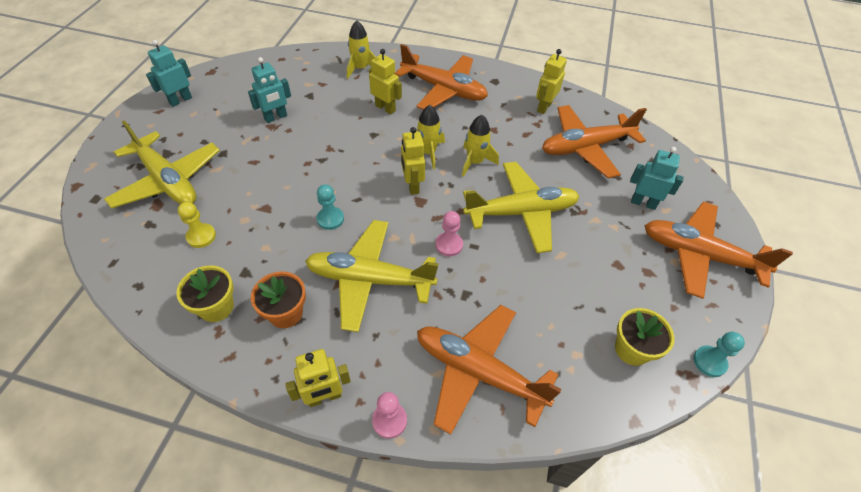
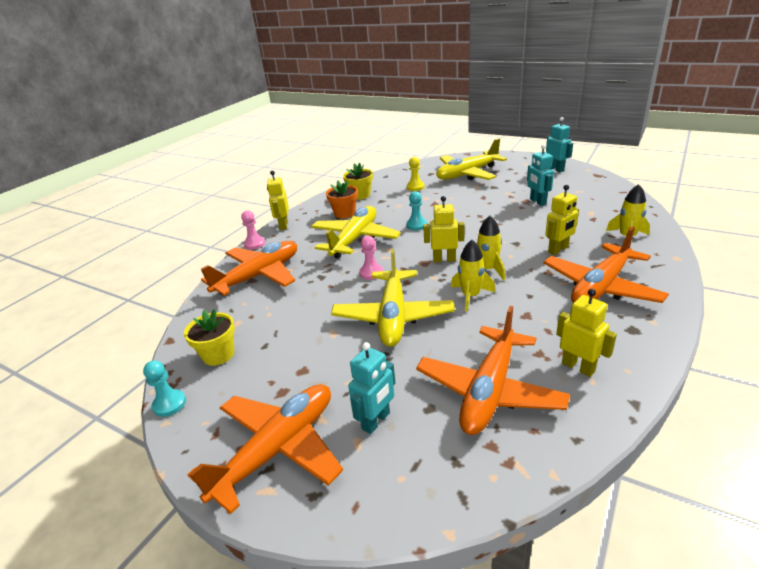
camera: 110 degrees right, 20 degrees down
orange plane [542,105,647,178] -> orange plane turned 150 degrees counterclockwise [416,306,570,435]

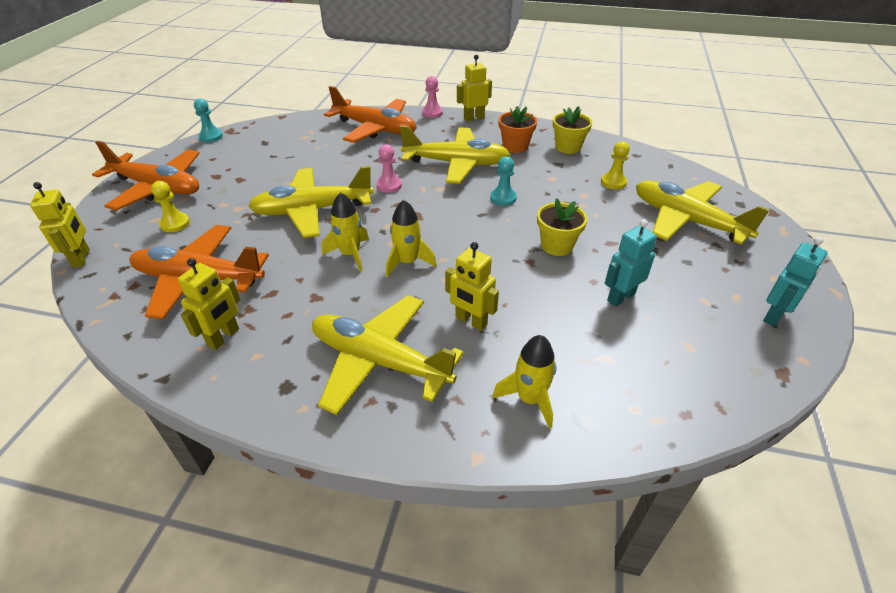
camera: 70 degrees right, 10 degrees up
yellow flower pot [184,309,235,366] -> yellow flower pot moved to [537,198,587,256]
turquoise robot [348,342,395,434] -> yellow pawn [151,181,190,232]
yellow robot [423,196,464,262] -> yellow robot moved to [30,182,90,268]
orange plane [543,226,669,303] -> yellow plane [312,295,464,415]

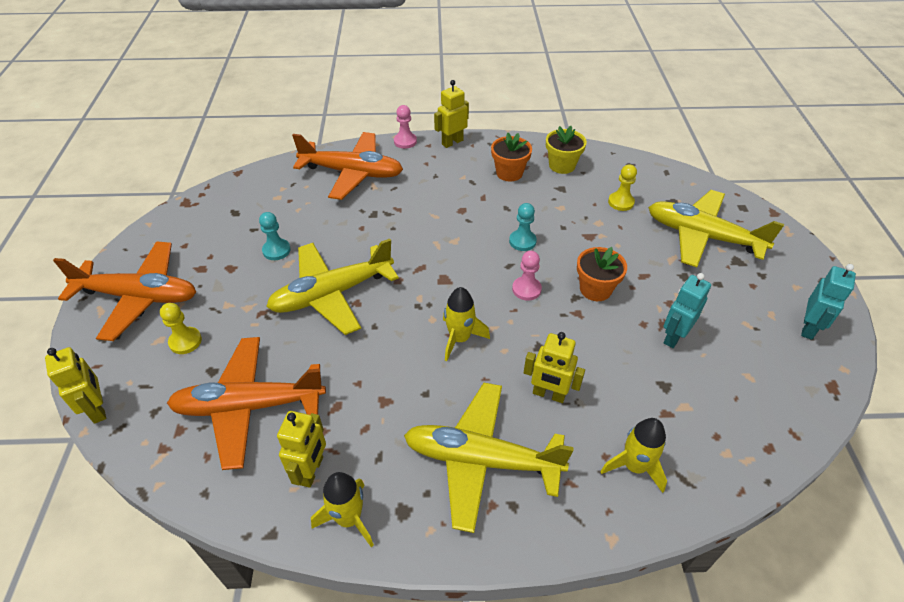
camera: 15 degrees left, 5 degrees up
turquoise pawn [194,98,223,142] -> turquoise pawn moved to [259,212,291,260]
yellow rocket [321,192,369,272] -> yellow rocket moved to [311,472,374,547]
pink pawn [376,144,402,193] -> pink pawn moved to [512,251,542,301]
yellow plane [400,126,510,184] -> none
yellow flower pot [537,198,587,256] -> orange flower pot [577,247,627,301]

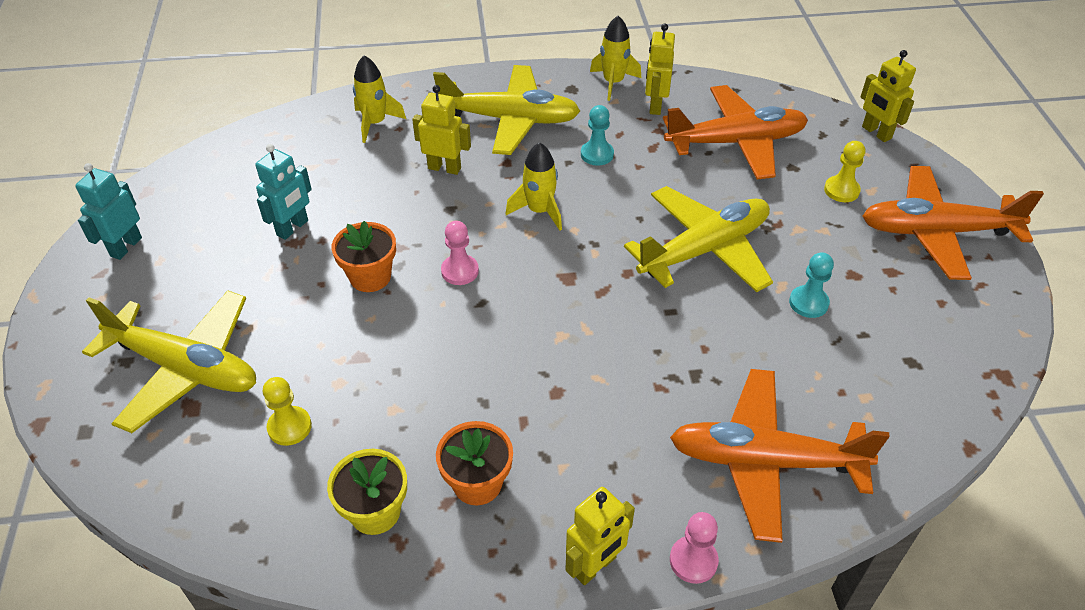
camera: 175 degrees right, 0 degrees up
turquoise pawn [509,203,537,251] -> turquoise pawn moved to [581,105,614,166]

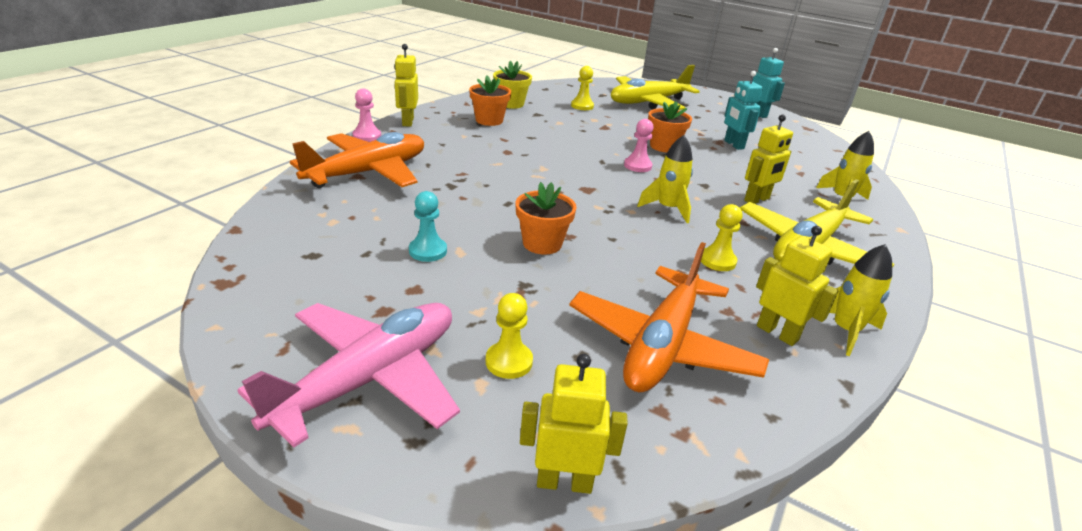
camera: 125 degrees right, 15 degrees down
turquoise pawn [581,105,614,166] -> yellow pawn [701,204,743,271]
yellow plane [624,186,773,292] -> orange flower pot [515,182,577,255]
orange plane [862,166,1044,280] -> pink plane [237,303,460,448]

